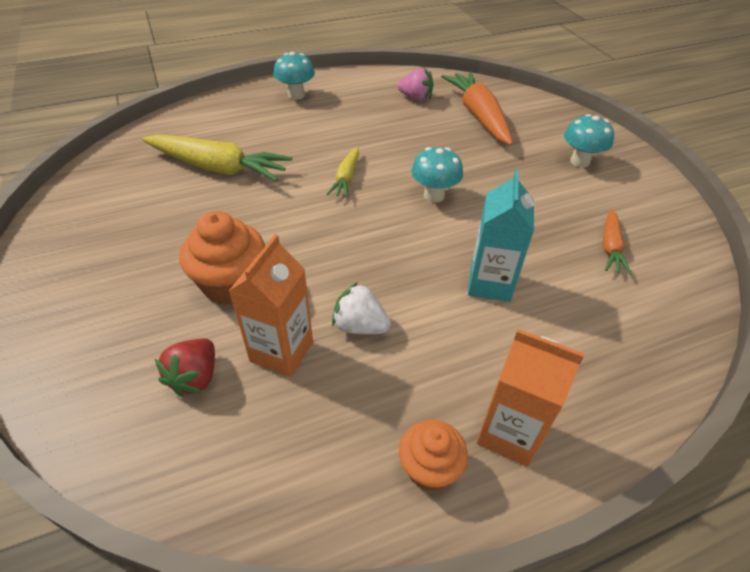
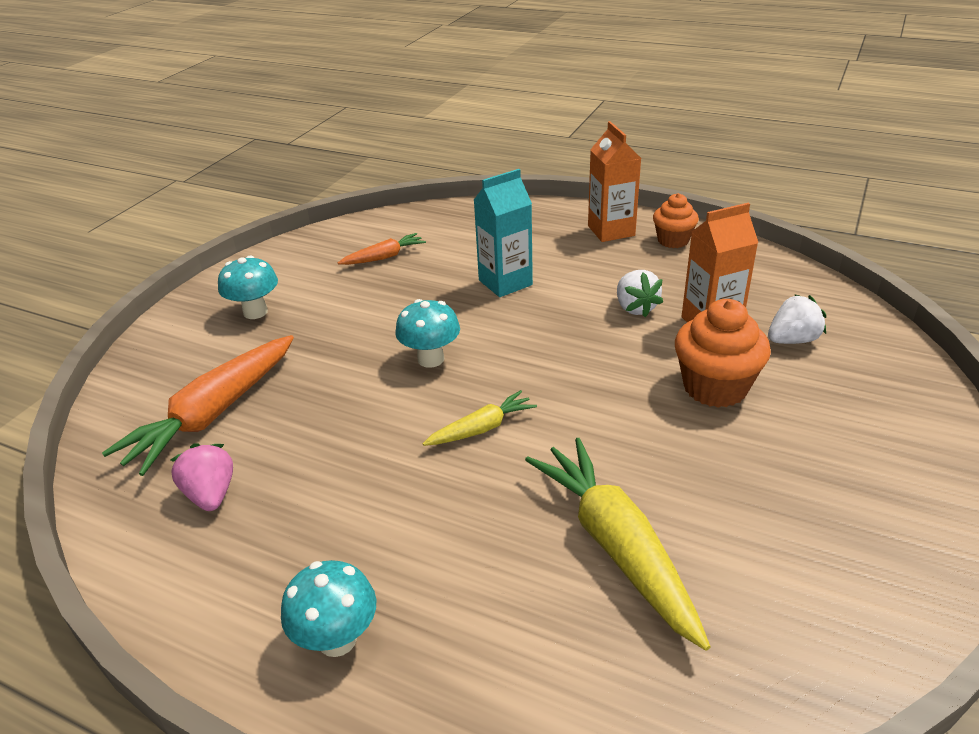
camera: 130 degrees left, 10 degrees down
red strawberry [155,338,215,397] -> white strawberry [768,294,826,344]

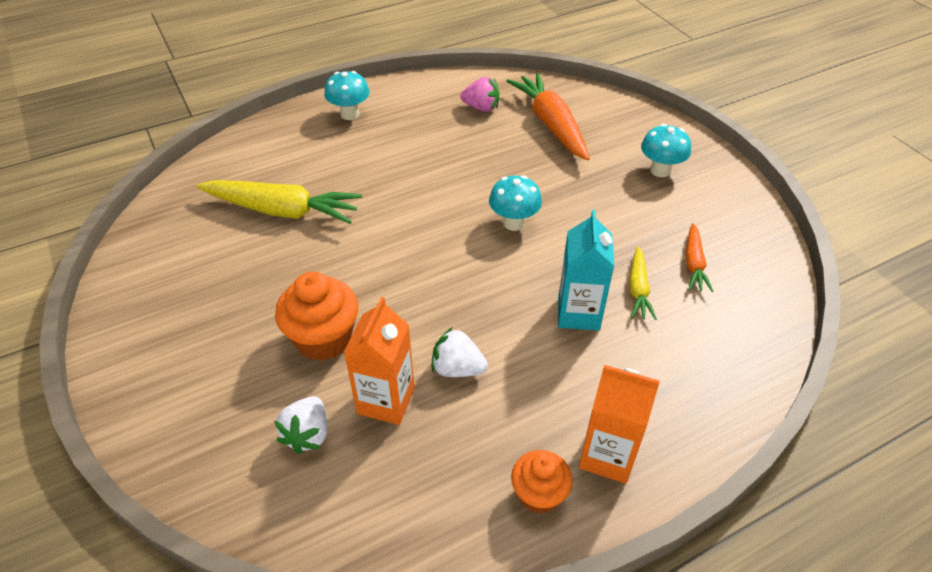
camera: 125 degrees right, 10 degrees up
yellow carrot [423,390,537,446] -> yellow carrot moved to [629,247,657,320]

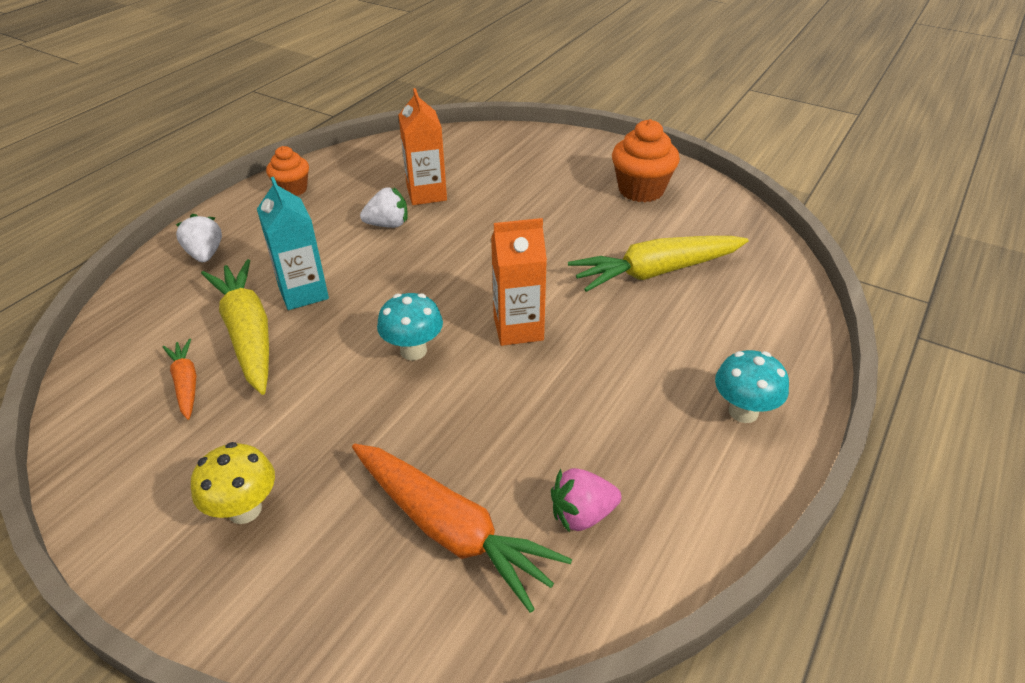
camera: 150 degrees right, 5 degrees down
white strawberry [274,396,328,454] -> white strawberry moved to [176,214,222,262]
orange cupcake [275,272,358,361] -> orange cupcake moved to [612,119,680,202]
orange carton [579,365,660,484] -> orange carton moved to [491,218,547,346]
yellow carrot [629,247,657,320] -> yellow carrot [201,259,269,395], size x1.91
turquoise mushroom [641,124,691,177] -> yellow mushroom [191,442,275,524]

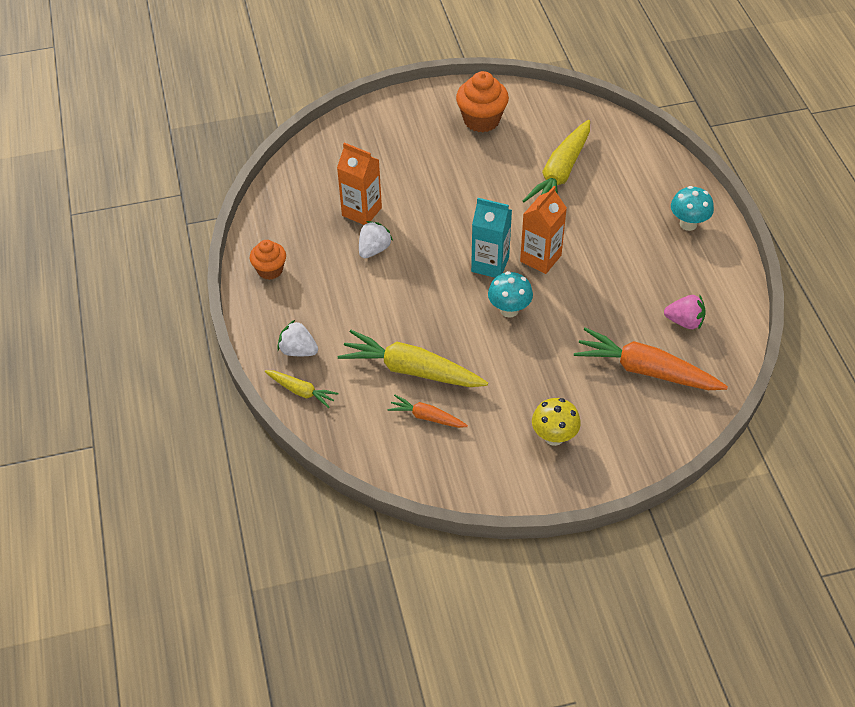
camera: 45 degrees left, 10 degrees up
turquoise carton [257,177,329,310] -> turquoise carton moved to [471,198,512,278]
orange carrot [352,444,572,613] -> orange carrot turned 150 degrees counterclockwise [574,327,728,390]
pink strawberry [551,468,622,533] -> pink strawberry turned 105 degrees counterclockwise [664,295,706,330]
none -> yellow carrot [265,370,339,408]

